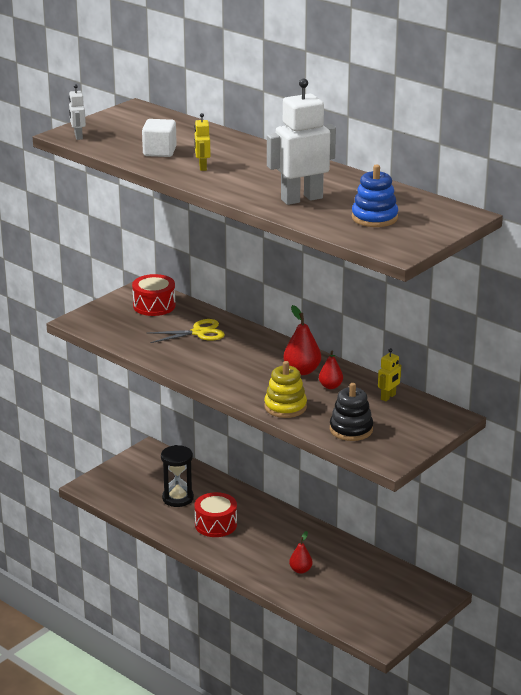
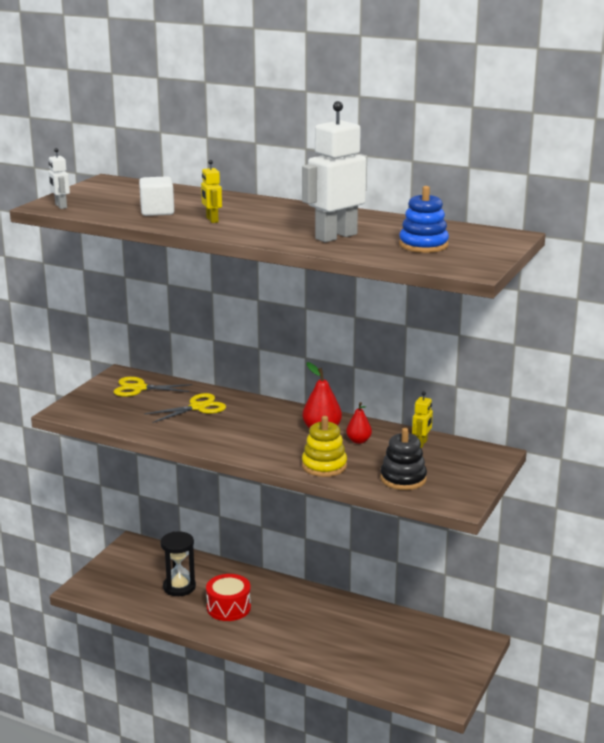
camera: 15 degrees left, 5 degrees down
red drum [132,274,176,316] -> yellow scissors [114,377,193,397]
red pear [289,531,313,574] -> none

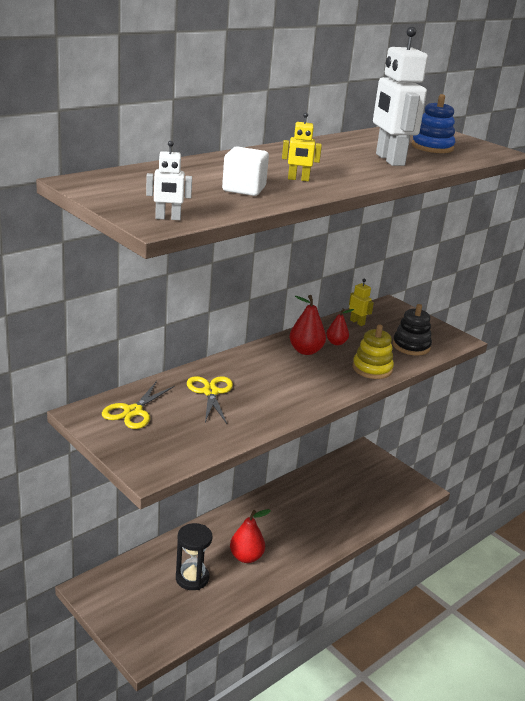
camera: 70 degrees left, 5 degrees up
red drum [206,574,251,621] -> red pear [230,509,271,563]

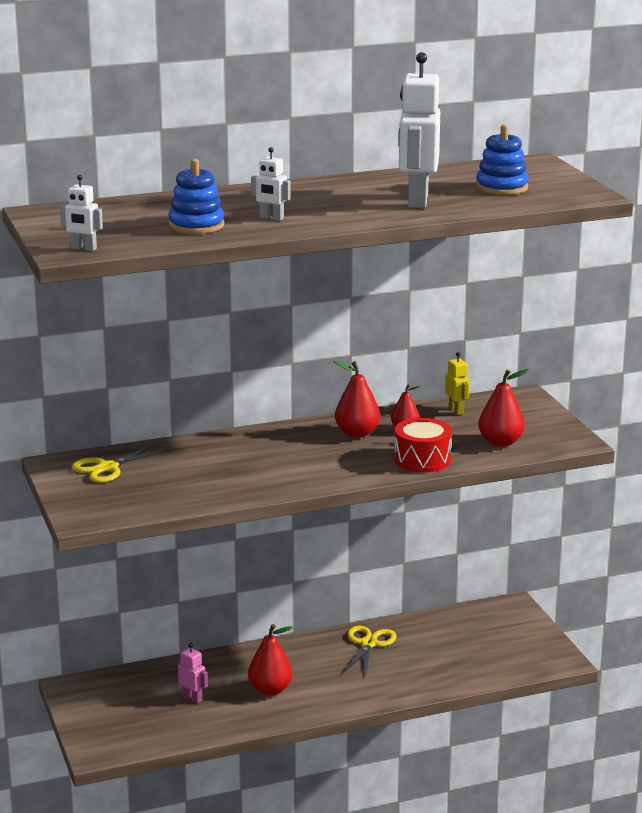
camera: 25 degrees right, 5 degrees down
black hourglass [176,523,212,590] -> pink robot [178,643,208,704]
yellow scissors [187,376,233,424] -> yellow scissors moved to [344,626,397,674]
white cube [222,146,269,196] -> blue stacking toy [168,159,225,234]
yellow robot [282,113,322,181] -> white robot [251,147,291,221]
yellow stacking toy [353,324,394,379] -> red drum [394,418,452,473]
black stacking toy [393,304,432,356] -> red pear [478,369,529,447]

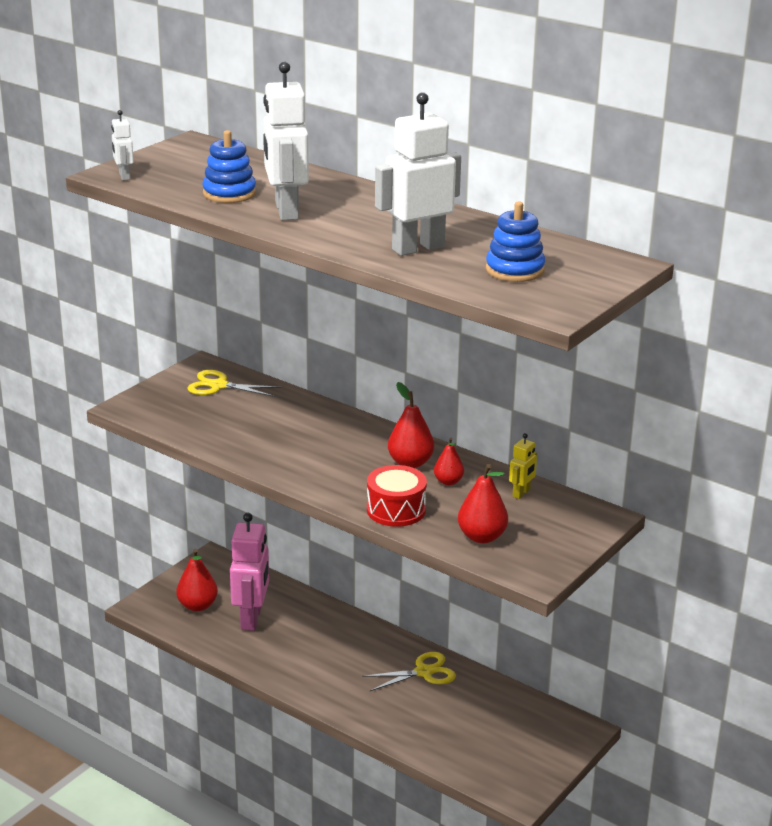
camera: 55 degrees right, 5 degrees up
pink robot [178,643,208,704] -> pink robot [230,513,269,631], size x2.11
red pear [248,624,293,696] -> red pear moved to [176,549,218,611]
white robot [251,147,291,221] -> white robot [263,62,309,220], size x2.11

